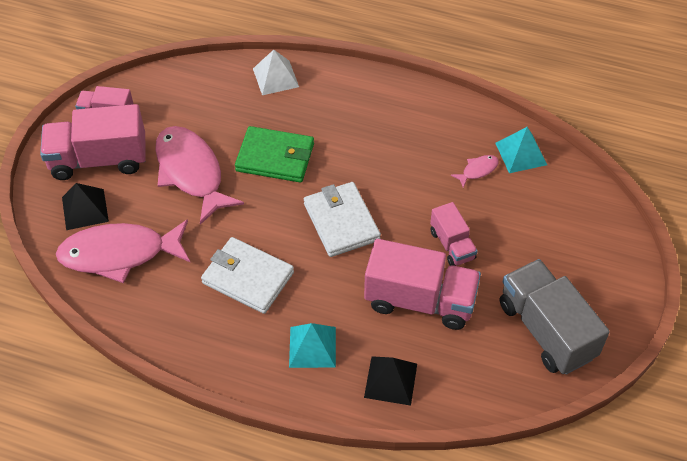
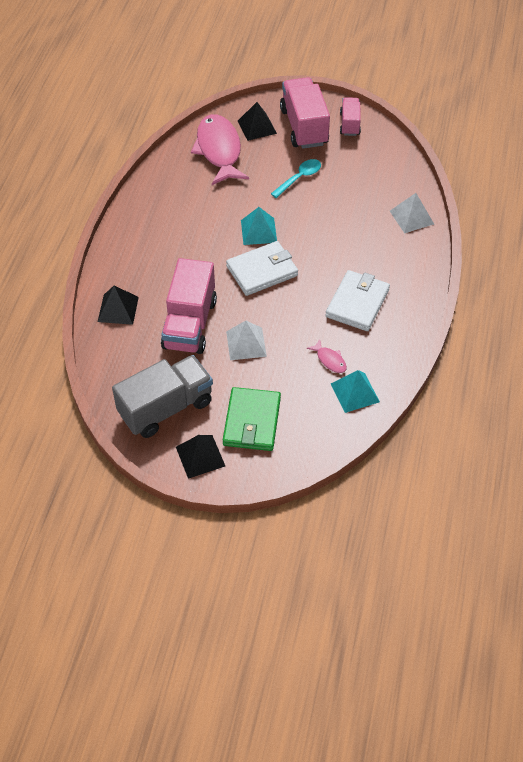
camera: 85 degrees right, 0 degrees up
pink fish [155,126,244,225] -> turquoise spoon [271,159,321,198]
white wallet [201,237,294,314] -> white wallet moved to [325,270,390,331]
green wallet [235,126,314,182] -> green wallet moved to [223,387,281,451]
turquoise pyramid [289,323,336,368] -> turquoise pyramid moved to [241,207,277,245]
pink truck [430,202,478,266] -> white pyramid [226,321,267,360]
none -> black pyramid [176,435,225,479]

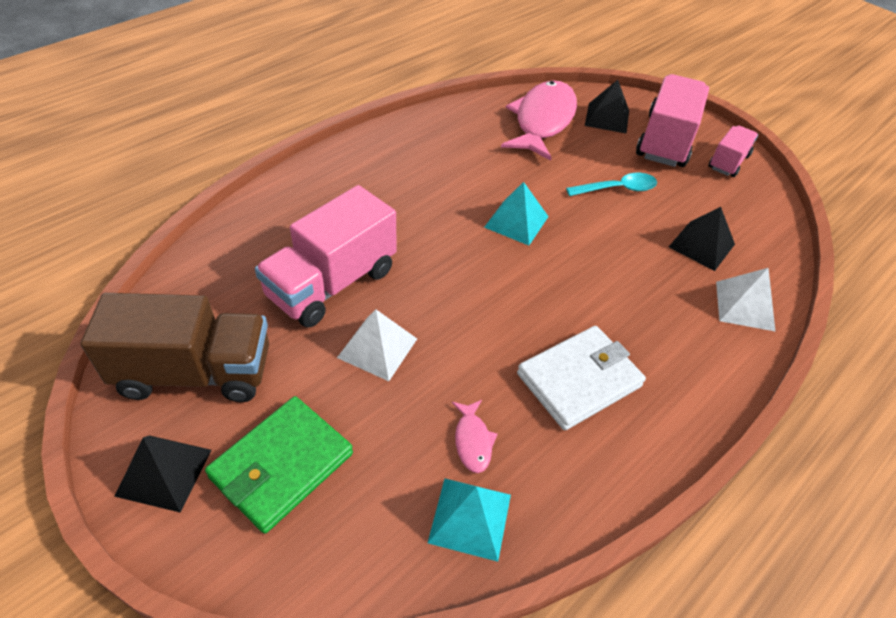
camera: 30 degrees right, 5 degrees down
black pyramid [98,286,139,325] -> black pyramid moved to [669,207,735,271]
grey truck [112,355,213,438] -> brown truck [81,293,269,402]
white wallet [226,241,298,296] -> none

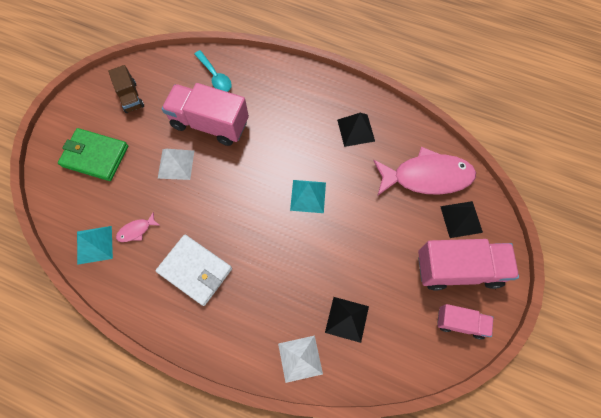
camera: 70 degrees right, 20 degrees up
brown truck [81,293,269,402] -> brown truck [108,65,144,113], size x0.55
black pyramid [114,435,212,512] -> black pyramid moved to [337,113,375,147]
turquoise spoon [566,173,657,196] -> turquoise spoon moved to [194,50,232,92]

